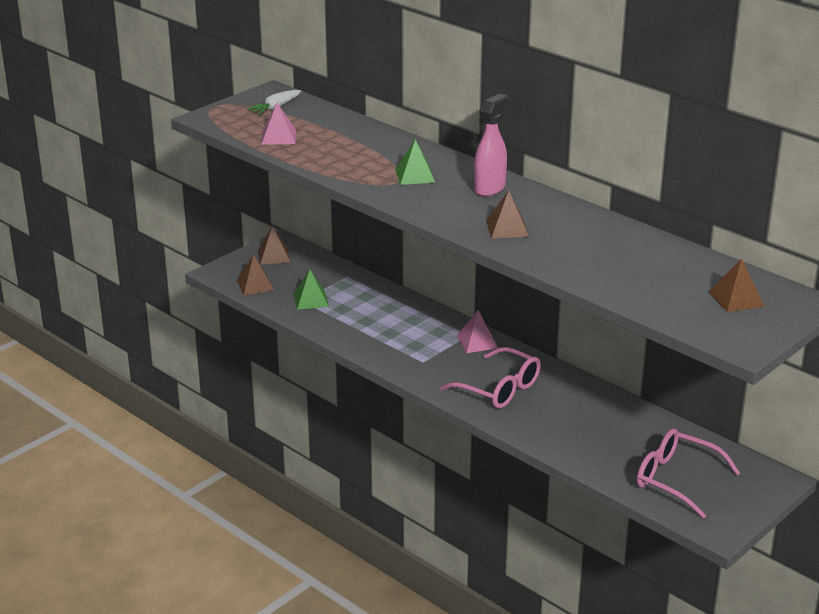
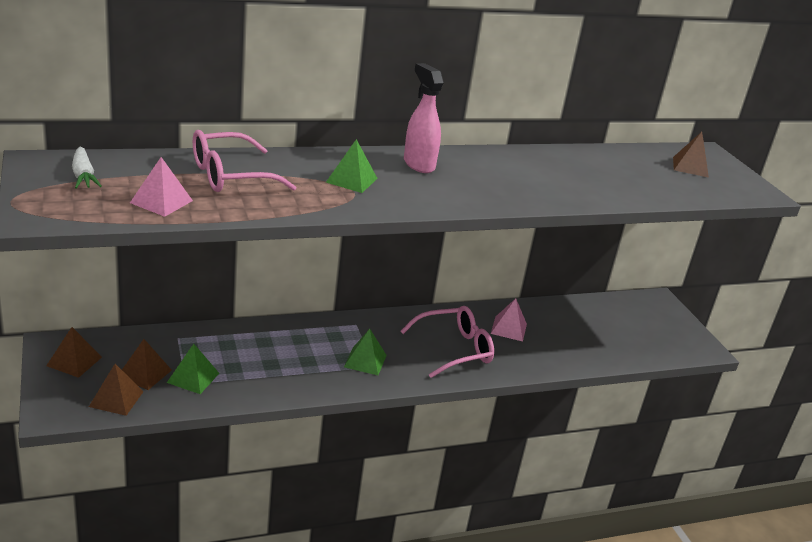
camera: 65 degrees left, 0 degrees up
pink pyramid [457,310,498,353] -> pink pyramid moved to [491,298,527,342]
brown pyramid [486,190,529,238] -> brown pyramid moved to [122,339,172,390]
pink glasses [637,429,740,519] -> pink glasses moved to [193,130,297,192]
none -> green pyramid [344,329,387,375]

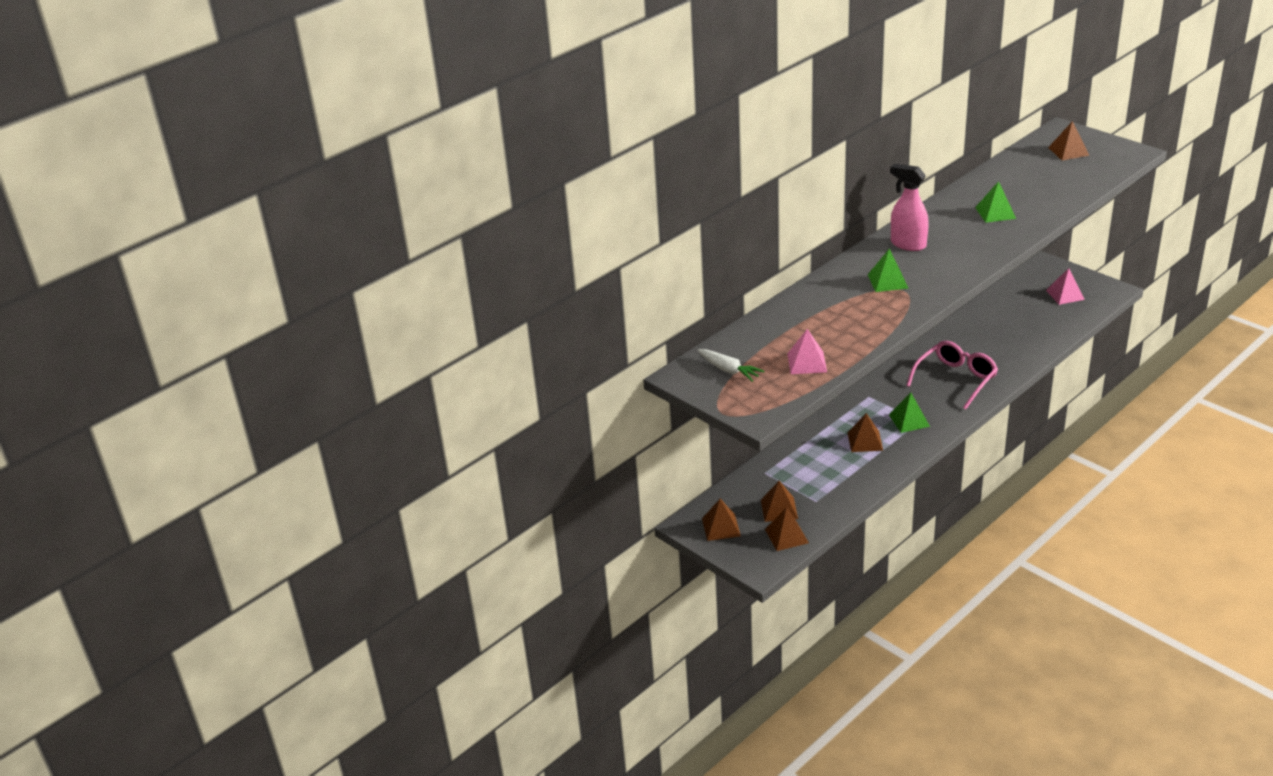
camera: 20 degrees left, 5 degrees up
green pyramid [167,344,219,394] -> green pyramid moved to [975,181,1016,223]
pink glasses [193,130,297,192] -> none
pink pyramid [491,298,527,342] -> pink pyramid moved to [1046,268,1085,305]
none -> brown pyramid [848,413,883,452]

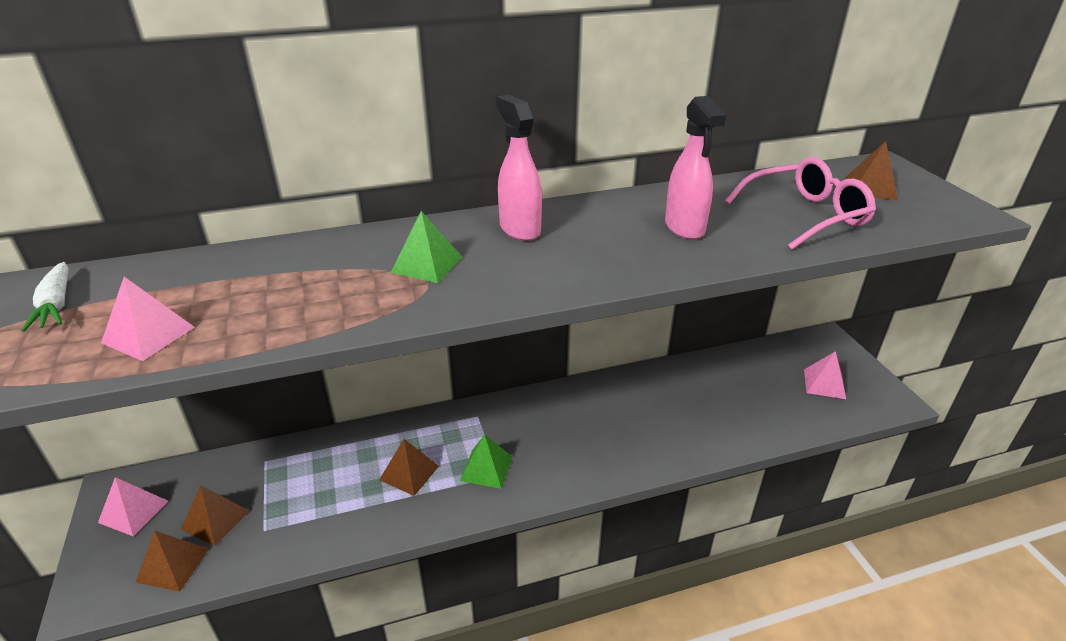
camera: 25 degrees right, 0 degrees up
brown pyramid [702,499,741,541] -> pink pyramid [98,477,168,536]
pink glasses [906,341,998,409] -> pink glasses moved to [725,157,876,250]
green pyramid [975,181,1016,223] -> pink spray bottle [665,96,726,240]

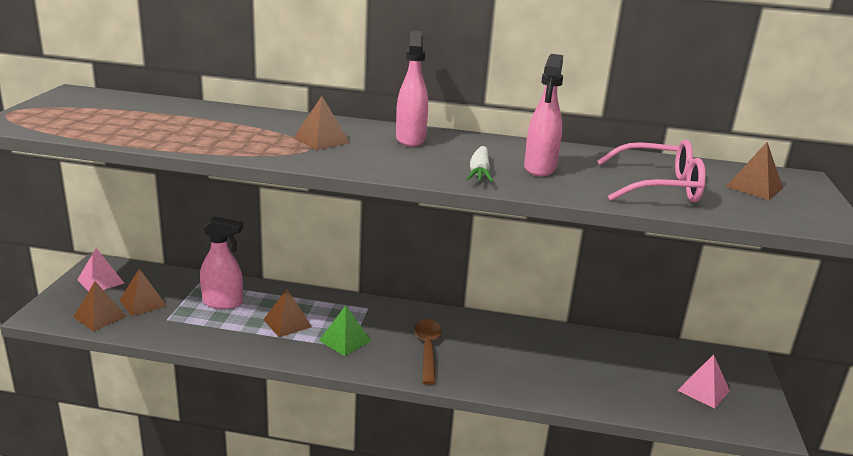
camera: 25 degrees right, 10 degrees down
white carrot [21,262,69,332] -> white carrot moved to [467,146,493,182]
pink pyramid [101,277,195,361] -> none
green pyramid [391,211,462,283] -> brown pyramid [294,96,350,150]
none -> pink spray bottle [200,216,243,309]
none -> brown spoon [414,319,442,385]

